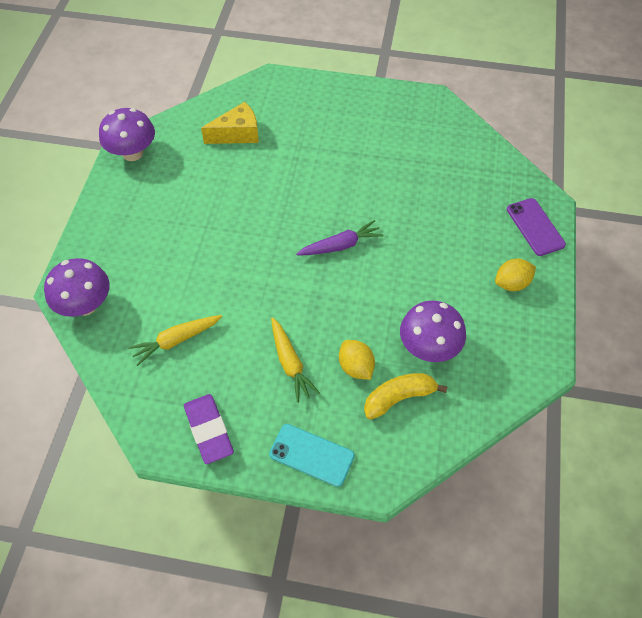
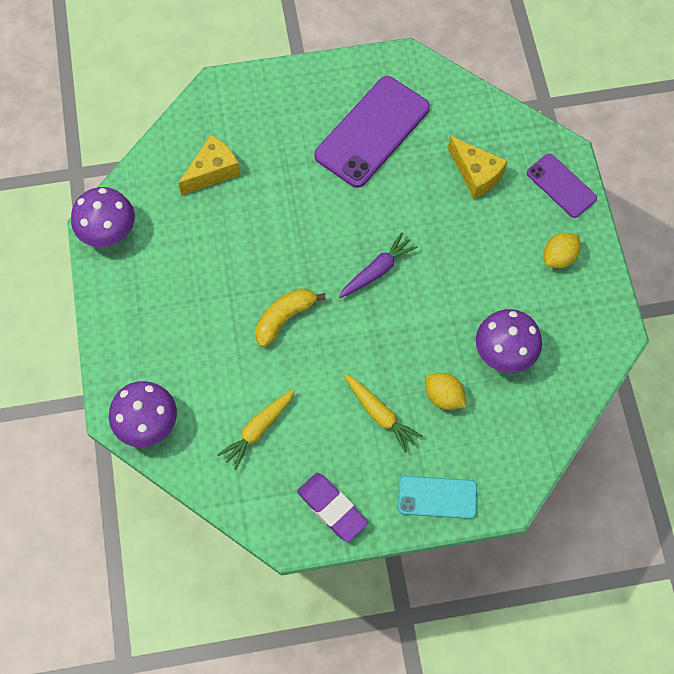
camera: 20 degrees left, 10 degrees up
yellow banana [364,373,447,420] -> yellow banana moved to [255,288,326,347]
none -> purple phone [314,76,430,188]
none -> yellow cheese [448,136,507,199]

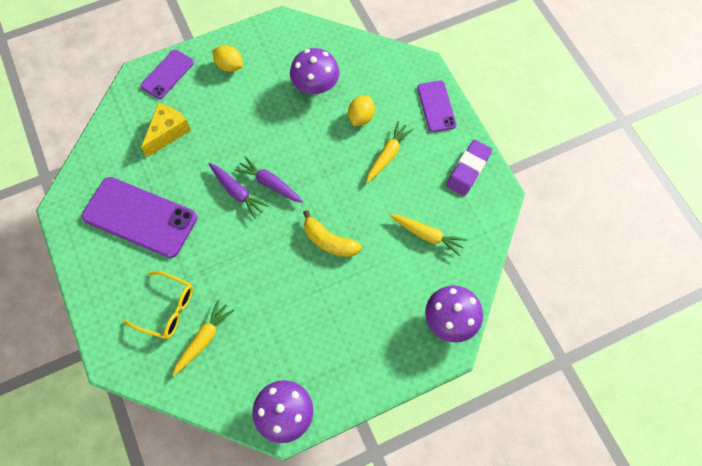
camera: 105 degrees left, 0 degrees up
yellow cheese [178,135,240,196] -> yellow carrot [173,300,234,376]
turquoise phone [398,476,477,519] -> purple phone [417,81,456,132]
none -> yellow glasses [124,271,193,339]
none -> purple carrot [209,163,269,219]

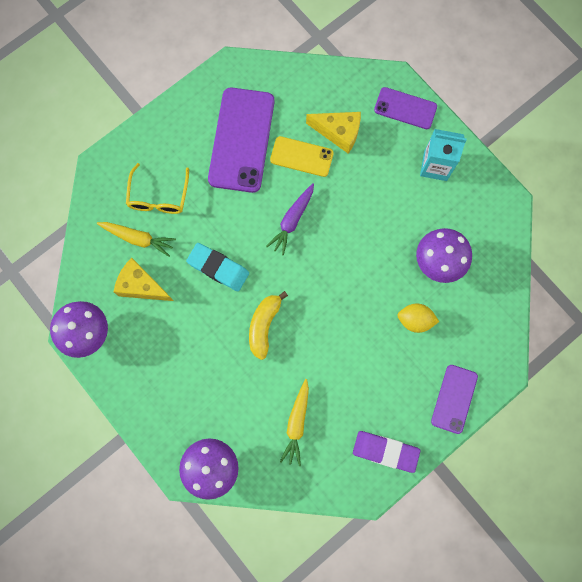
camera: 75 degrees right, 10 degrees up
yellow lemon [212,45,243,72] -> turquoise carton [420,129,467,181]
purple carrot [234,156,303,203] -> none
yellow carrot [366,121,414,183] -> none
purple phone [417,81,456,132] -> purple phone turned 45 degrees counterclockwise [431,365,478,434]
none -> yellow cheese [114,258,174,301]
none -> turquoise eraser [186,243,249,291]
none -> yellow phone [270,136,334,177]

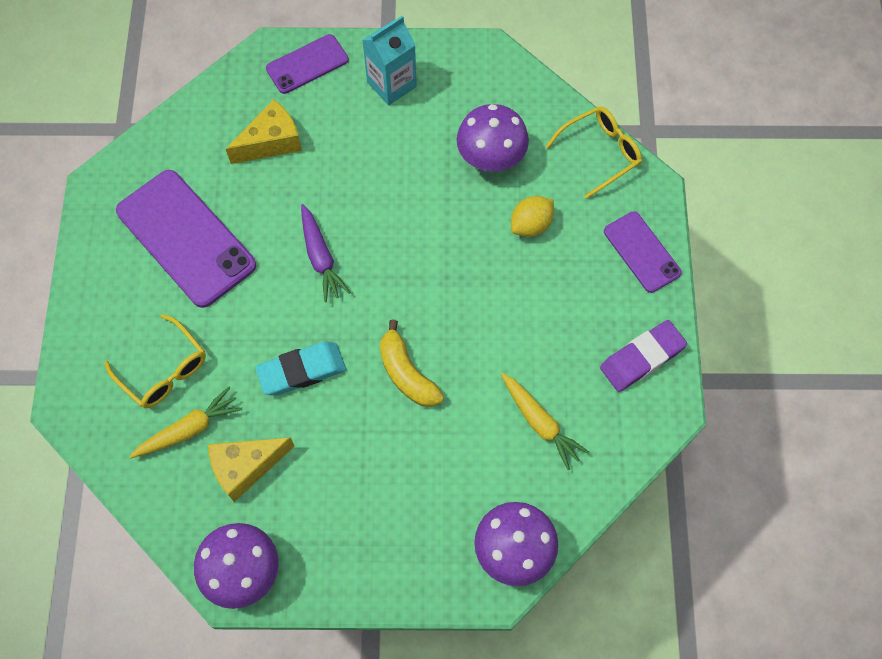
camera: 50 degrees left, 10 degrees down
yellow phone [270,136,334,177] -> none
none -> yellow glasses [545,107,642,199]

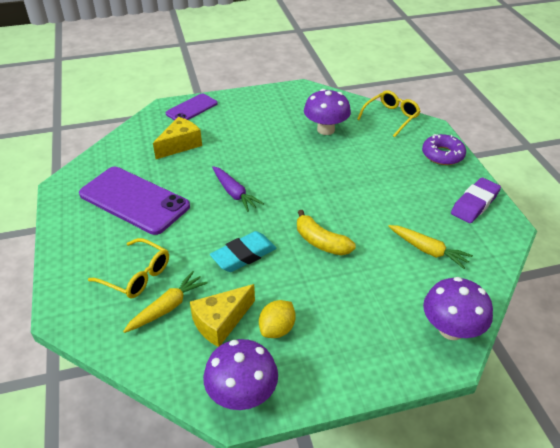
camera: 15 degrees left, 25 degrees down
turquoise carton [362,16,417,105] -> none
yellow lemon [511,196,554,237] -> yellow lemon moved to [259,300,296,338]
purple phone [604,212,682,293] -> purple donut [422,134,466,165]

